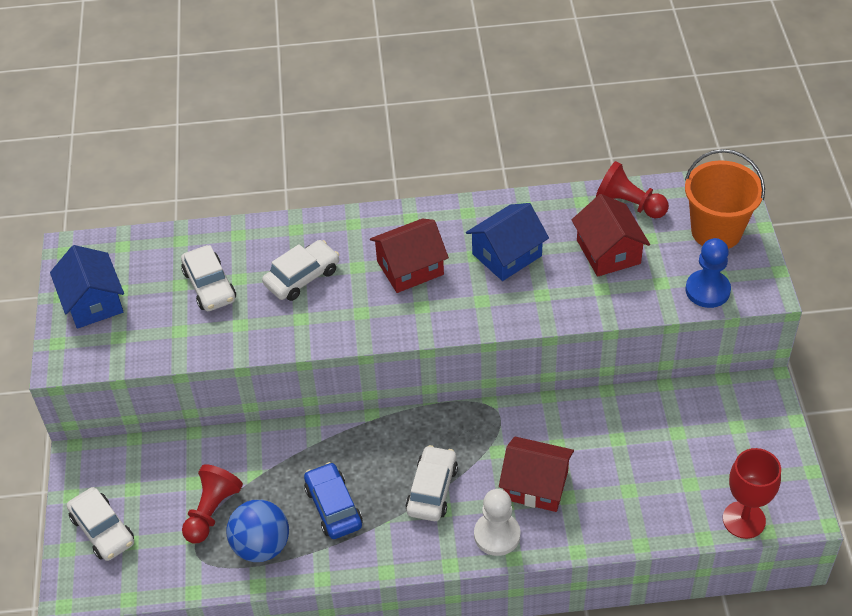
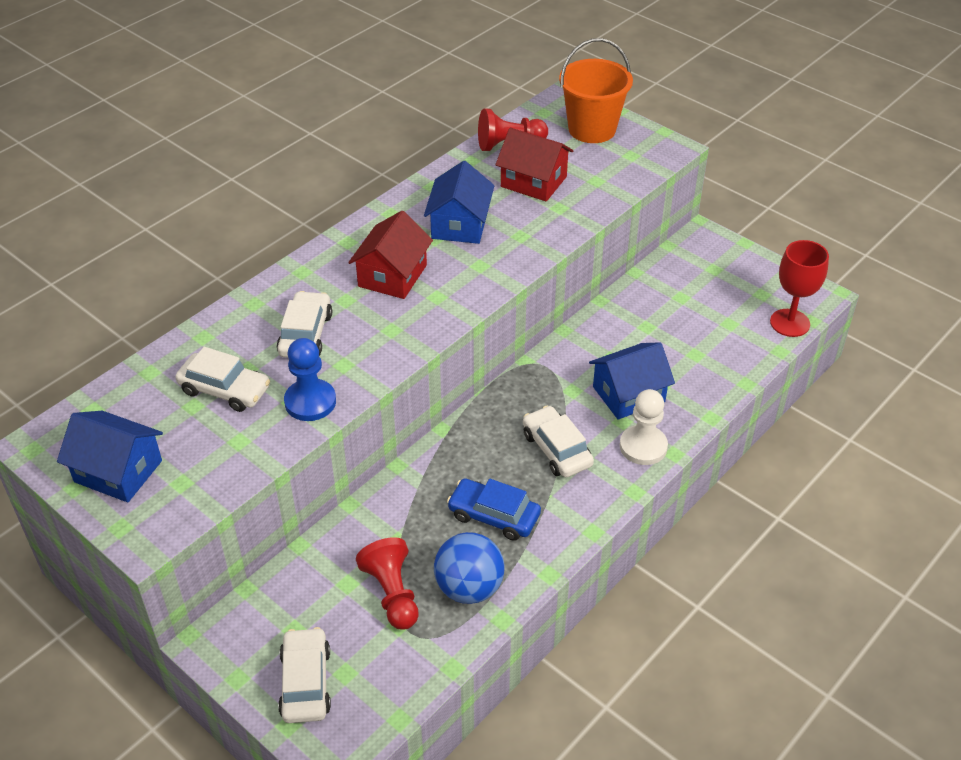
camera: 45 degrees left, 5 degrees down
white car [67,487,134,561] -> white car turned 105 degrees counterclockwise [278,627,331,723]
red house [499,437,574,512] -> blue house [589,343,675,419]
blue pawn [685,238,731,308] -> blue pawn moved to [284,338,336,421]

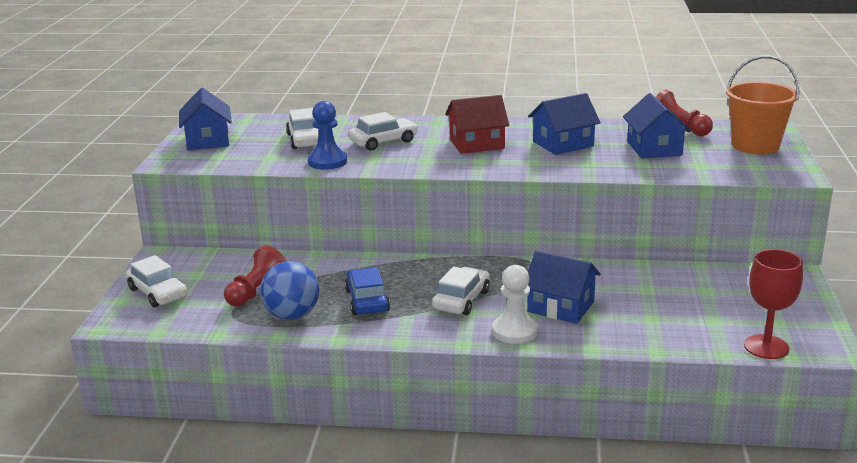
camera: 55 degrees right, 20 degrees down
white car [278,627,331,723] -> white car turned 90 degrees clockwise [126,255,187,307]
red house [495,128,574,202] -> blue house [623,93,691,158]

